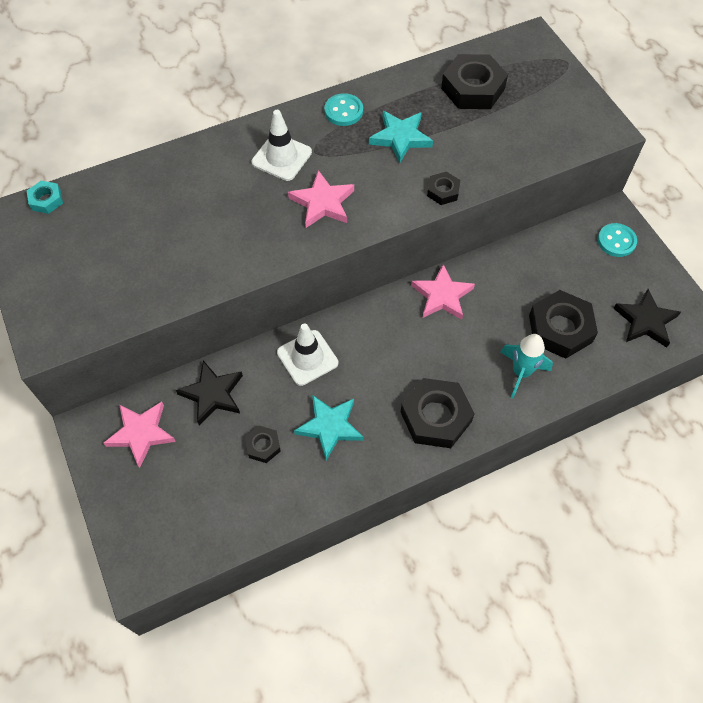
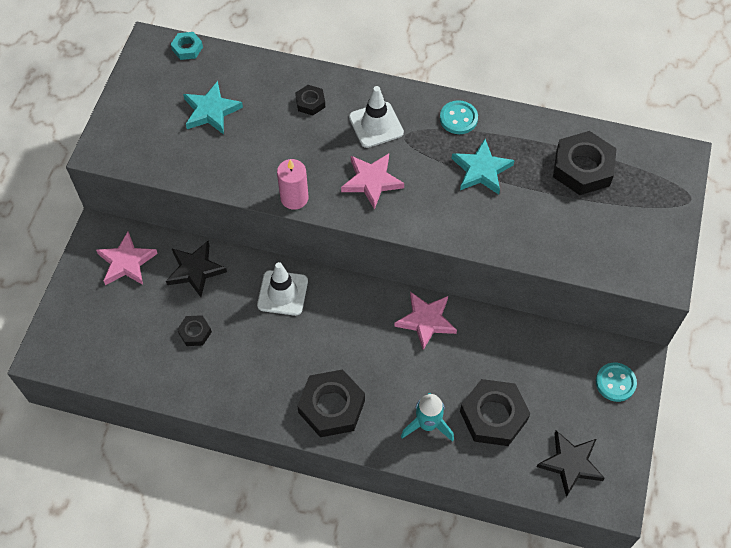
camera: 40 degrees right, 0 degrees up
turquoise star [294,395,363,461] -> turquoise star moved to [183,81,243,134]
black nut [427,171,460,205] -> black nut moved to [295,85,325,115]
none -> pink candle [277,159,308,210]

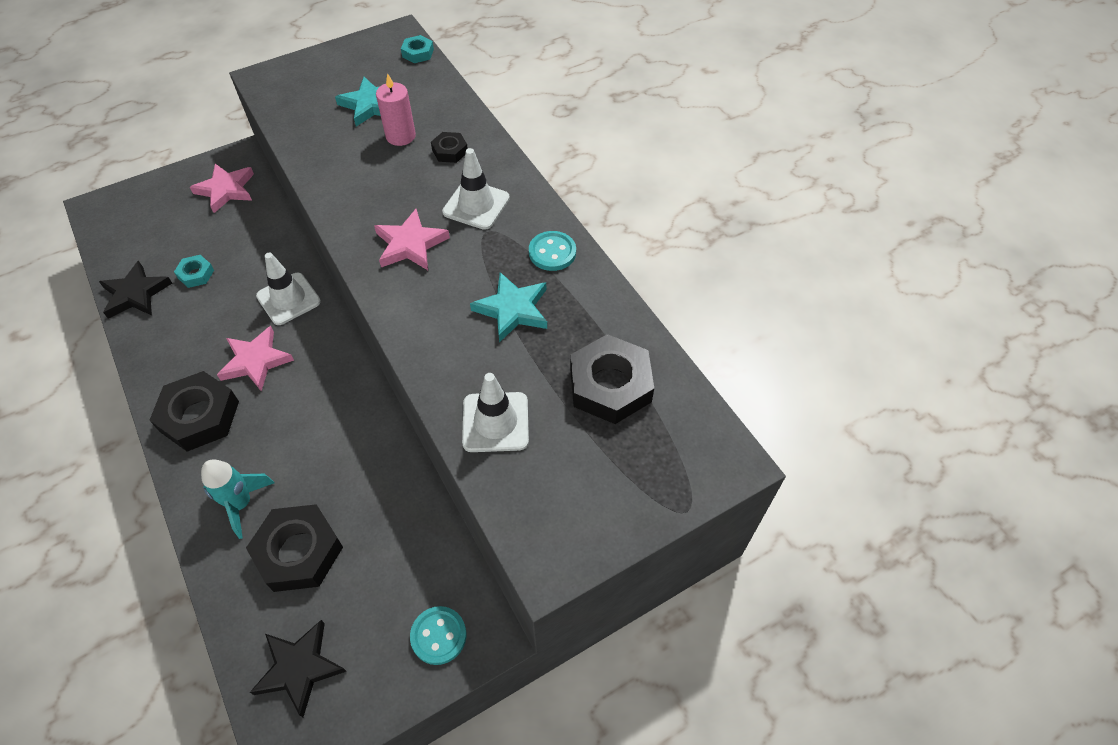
camera: 45 degrees right, 5 degrees down
black star [166,241,227,297] -> black star moved to [99,261,172,319]
black nut [177,315,212,346] -> turquoise nut [174,255,214,288]
pink candle [277,159,308,210] -> pink candle moved to [376,73,416,146]
pink star [394,292,457,350] -> pink star moved to [217,326,294,391]
none -> white traffic cone [462,373,529,452]

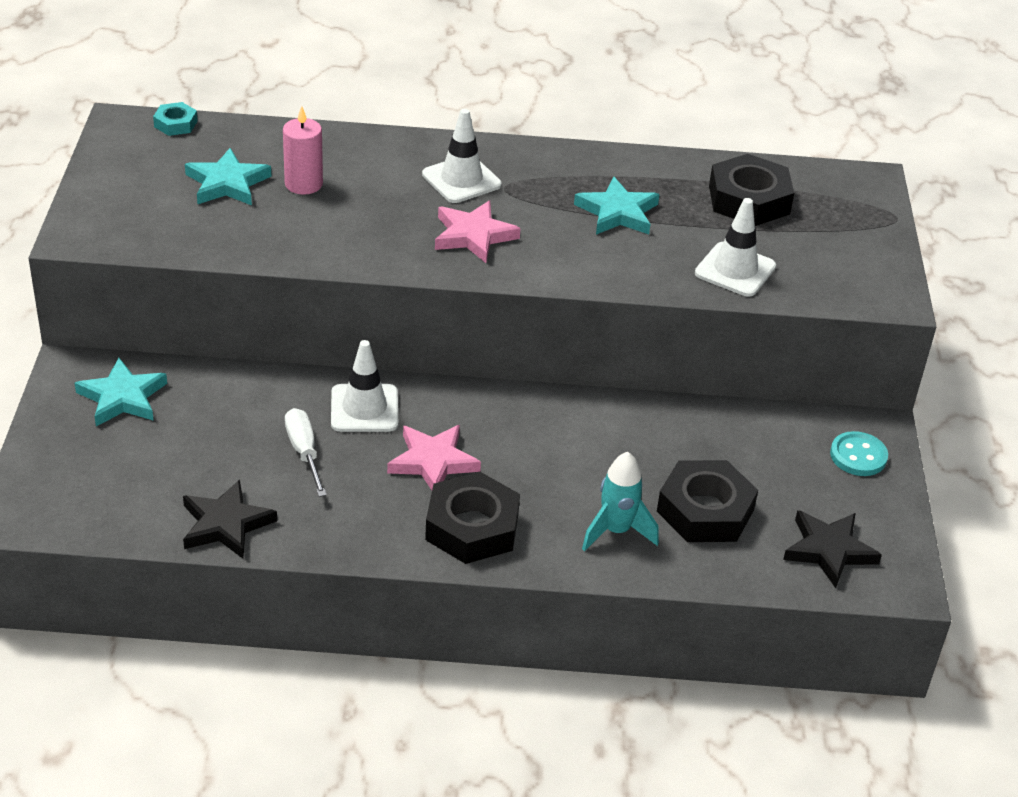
camera: 60 degrees left, 15 degrees down
turquoise nut [174,255,214,288] -> none
pink star [190,164,254,213] -> turquoise star [75,358,167,426]
black nut [431,132,468,163] -> none
turquoise button [529,231,576,271] -> none
none -> white screwdriver [285,408,327,497]

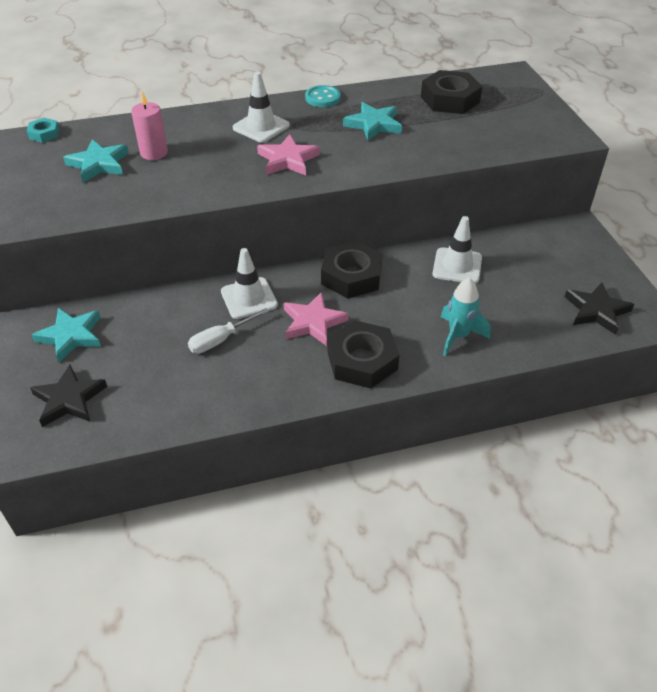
camera: 15 degrees left, 5 degrees up
black star [183,480,277,558] -> black star moved to [30,365,107,427]
white screwdriver [285,408,327,497] -> white screwdriver turned 90 degrees counterclockwise [188,308,269,353]
black nut [657,460,758,542] -> black nut moved to [321,241,383,298]
white traffic cone [695,198,776,297] -> white traffic cone moved to [432,216,482,284]
turquoise button [830,431,888,476] -> turquoise button moved to [305,85,341,107]

